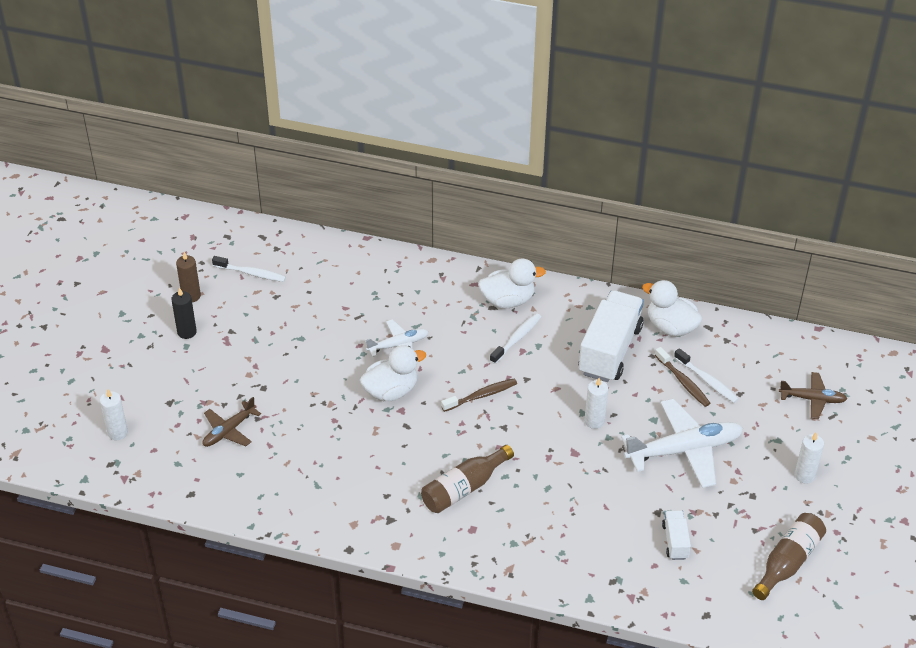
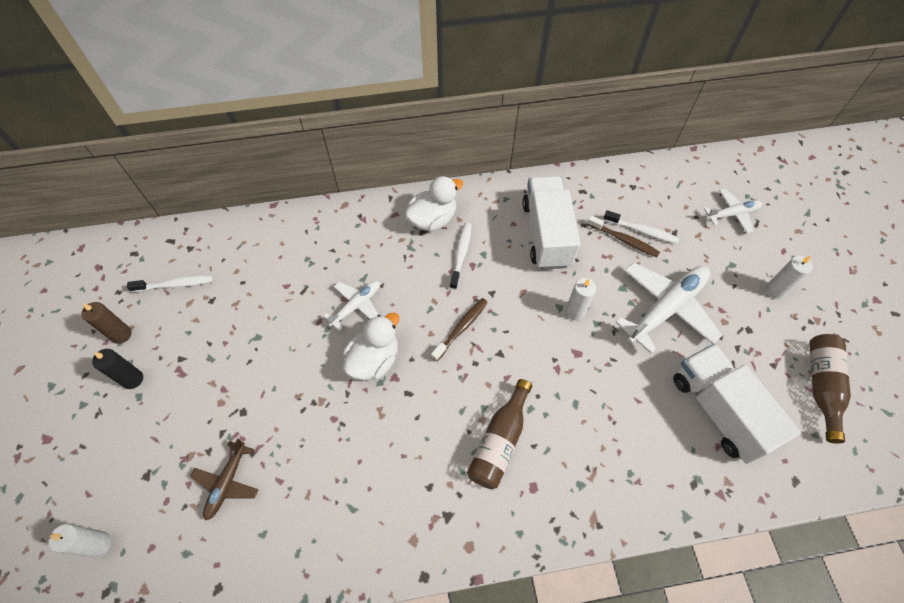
camera: 25 degrees left, 15 degrees up
white duck [642,280,702,337] -> none
white truck [662,510,691,560] -> white truck [673,344,801,464], size x2.13
brown plane [779,372,848,419] -> white plane [704,189,762,234]

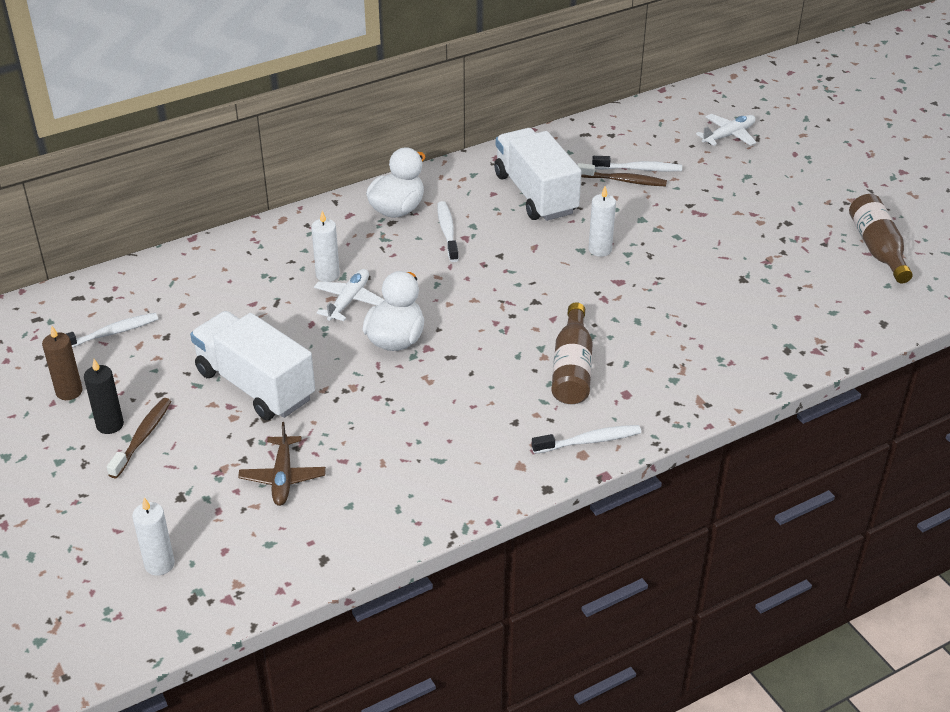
camera: 20 degrees left, 20 degrees down
brown toothbrush [431,298,488,362] -> brown toothbrush moved to [107,398,171,478]
white plane [615,262,722,354] -> none
white truck [673,344,801,464] -> white truck moved to [190,311,315,420]
white candle [766,256,813,299] -> white candle moved to [311,211,340,282]
none -> white toothbrush [532,425,641,454]

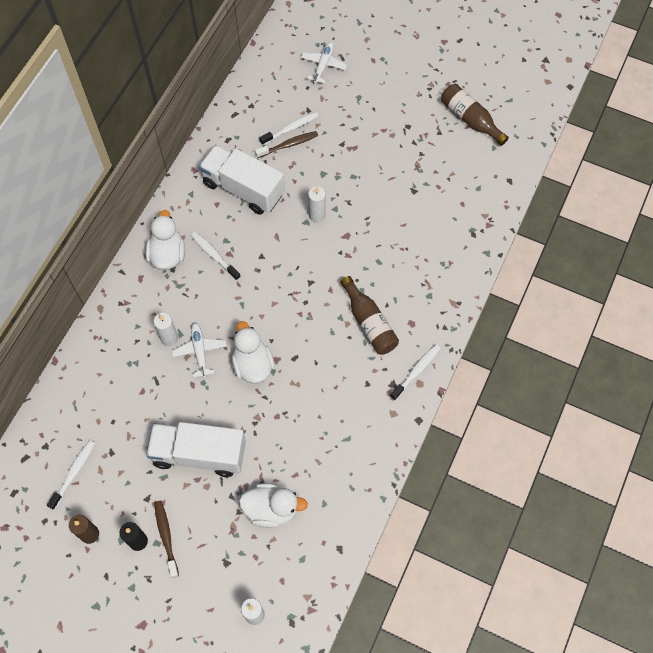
camera: 35 degrees left, 25 degrees up
brown plane [238,422,326,506] -> white duck [239,483,308,528]

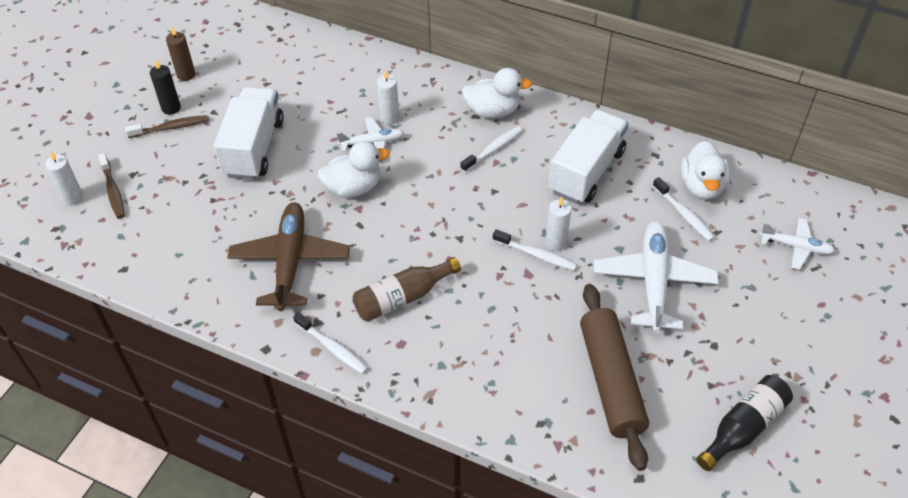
camera: 90 degrees right, 15 degrees down
white toothbrush [47,440,95,510] -> white toothbrush moved to [493,229,577,271]
white duck [239,483,308,528] -> white duck moved to [681,141,730,199]
brown toothbrush [255,131,318,158] -> brown toothbrush moved to [98,153,125,219]
brown bottle [441,84,509,146] -> black bottle [697,375,793,471]
none -> brown plane [227,202,350,311]
none -> brown rolling pin [580,284,649,471]
none -> white plane [594,221,719,333]

